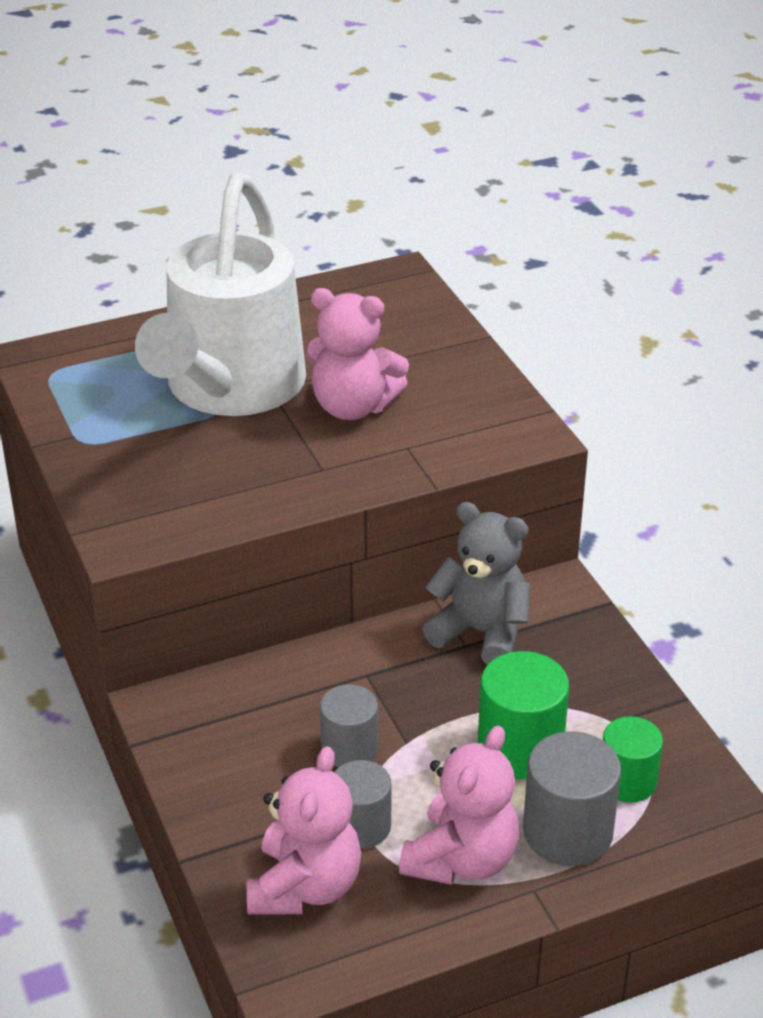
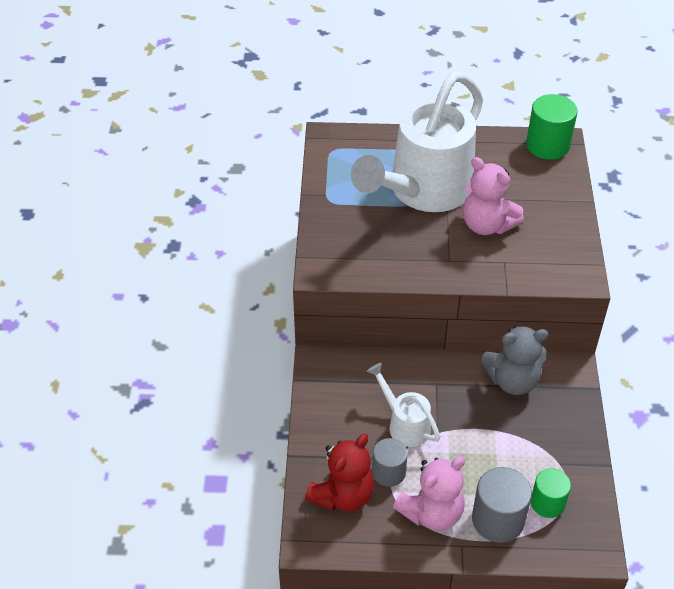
camera: 25 degrees right, 10 degrees up
pink teddy bear [247,746,361,915] -> red teddy bear [305,434,374,512]
grey cylinder [320,684,378,767] -> white watering can [367,363,440,447]
grey teddy bear [422,502,530,665] -> grey teddy bear turned 120 degrees clockwise [481,325,549,395]
green cylinder [478,651,569,779] -> green cylinder moved to [526,94,578,160]

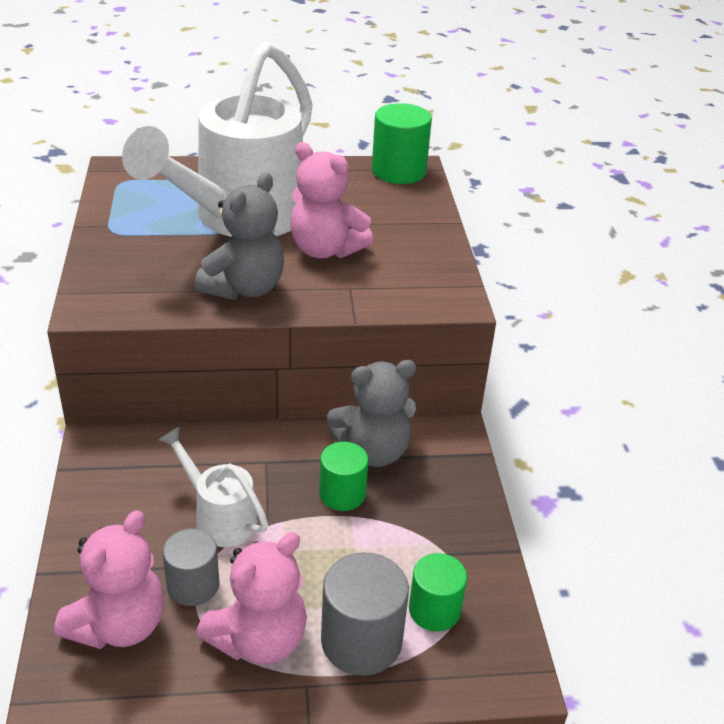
camera: 10 degrees left, 10 degrees down
red teddy bear [305,434,374,512] -> pink teddy bear [54,510,164,649]
none -> grey teddy bear [195,173,284,300]
none -> green cylinder [319,442,369,511]

